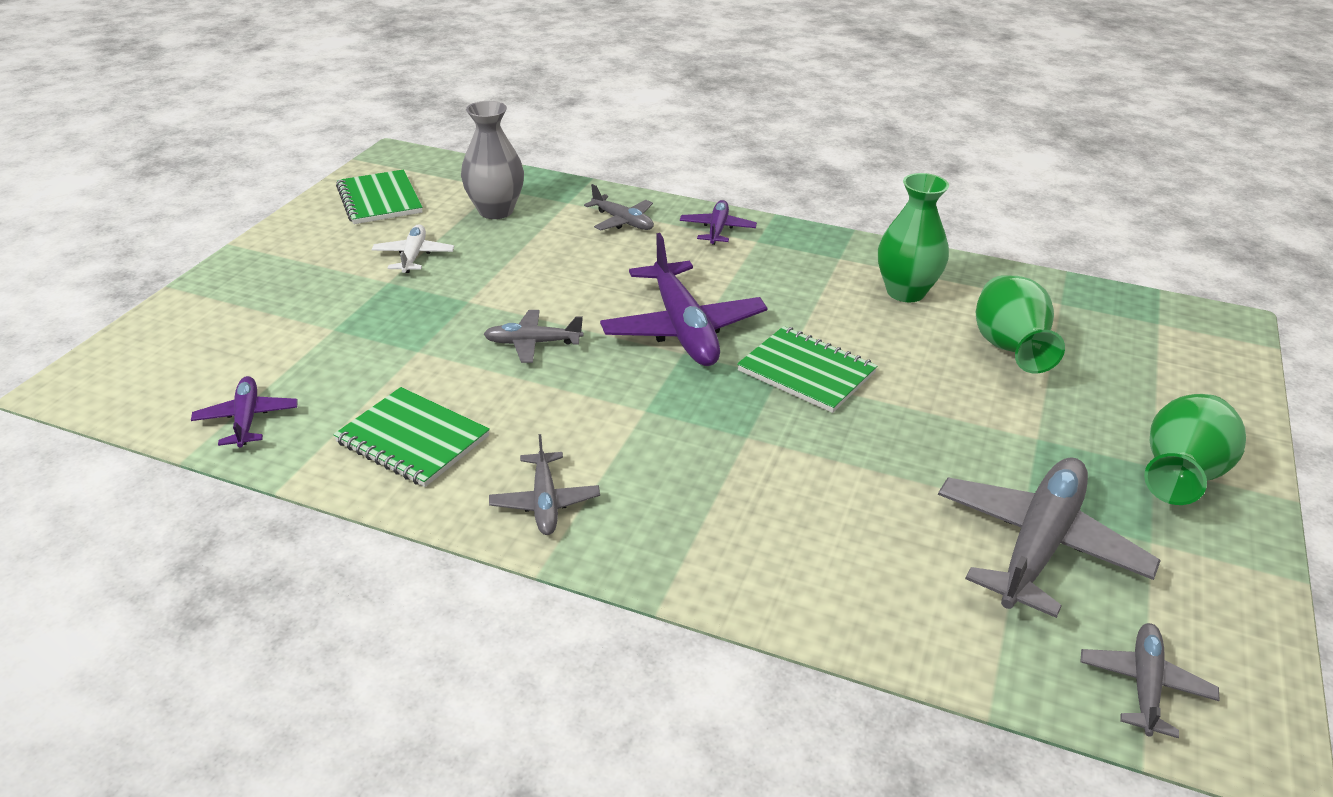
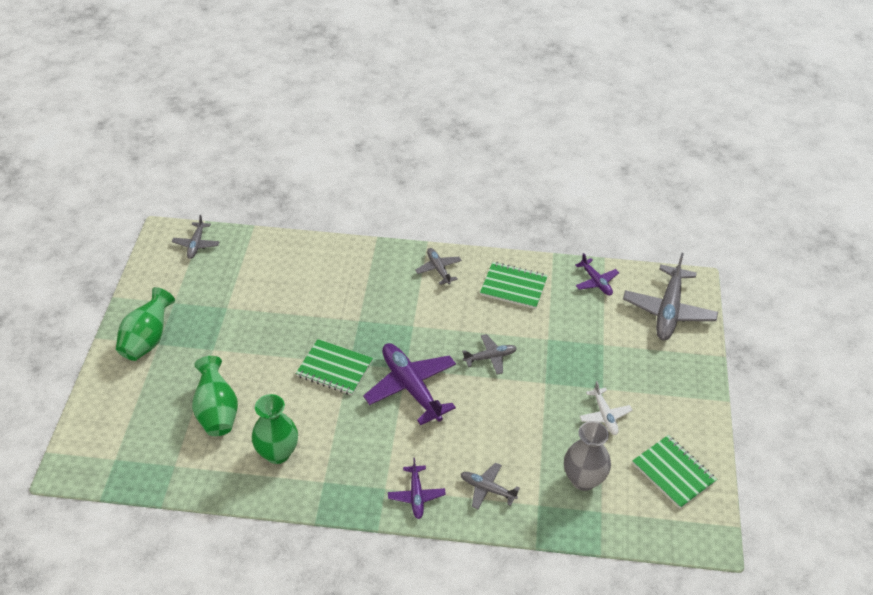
camera: 165 degrees right, 10 degrees up
grey plane [938,457,1161,618] -> grey plane moved to [623,253,718,340]

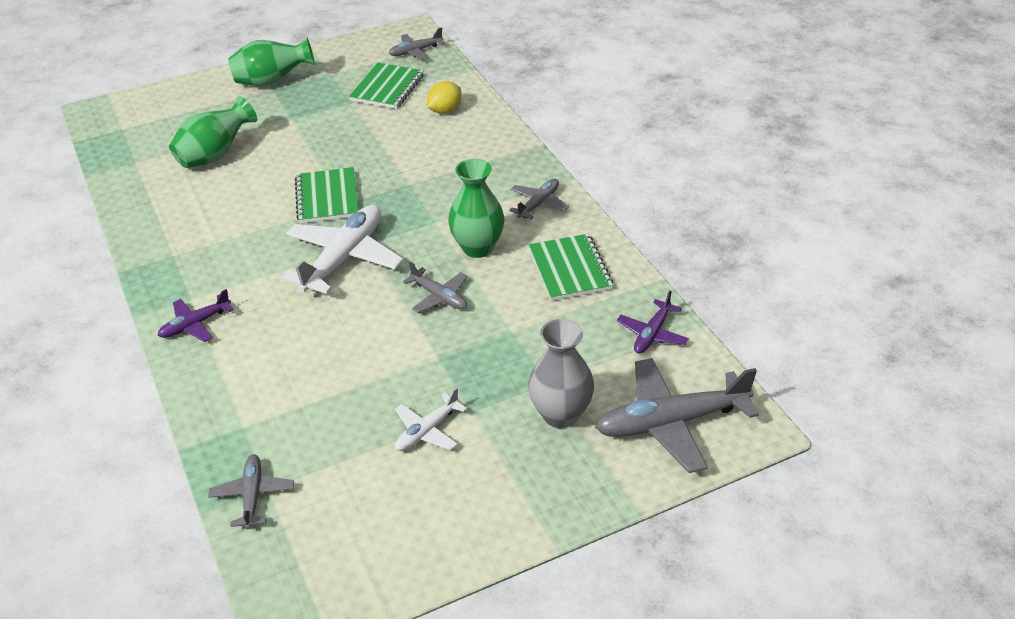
camera: 60 degrees right, 5 degrees down
green vase [252,394,298,464] -> green vase moved to [448,159,504,258]
purple plane [363,343,456,425] -> white plane [282,205,403,294]
grey plane [461,462,520,509] -> grey plane moved to [208,454,294,529]
grey vase [564,421,611,491] -> grey vase moved to [528,319,594,428]
green notebook [632,435,717,509] -> green notebook moved to [349,63,424,109]
none -> yellow lemon [427,81,462,114]

